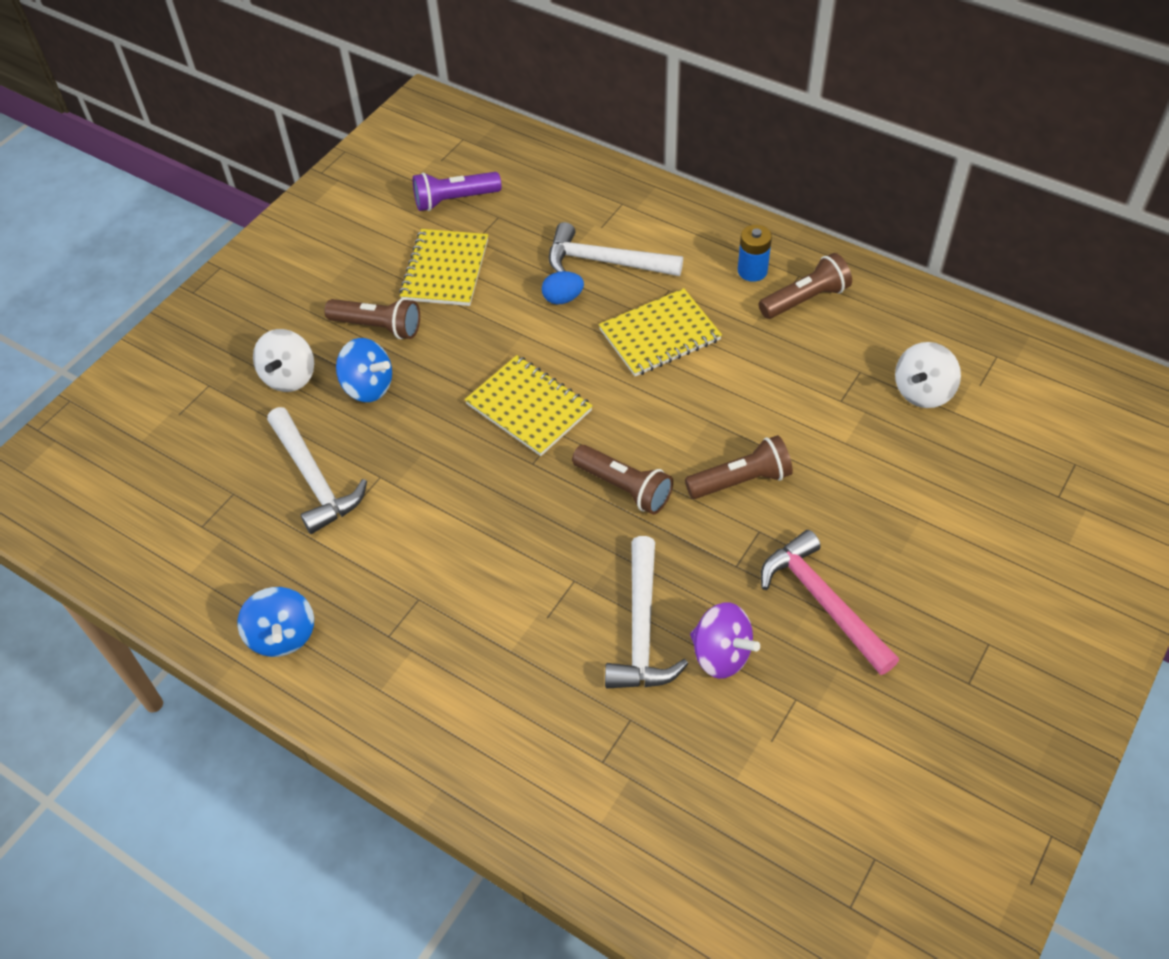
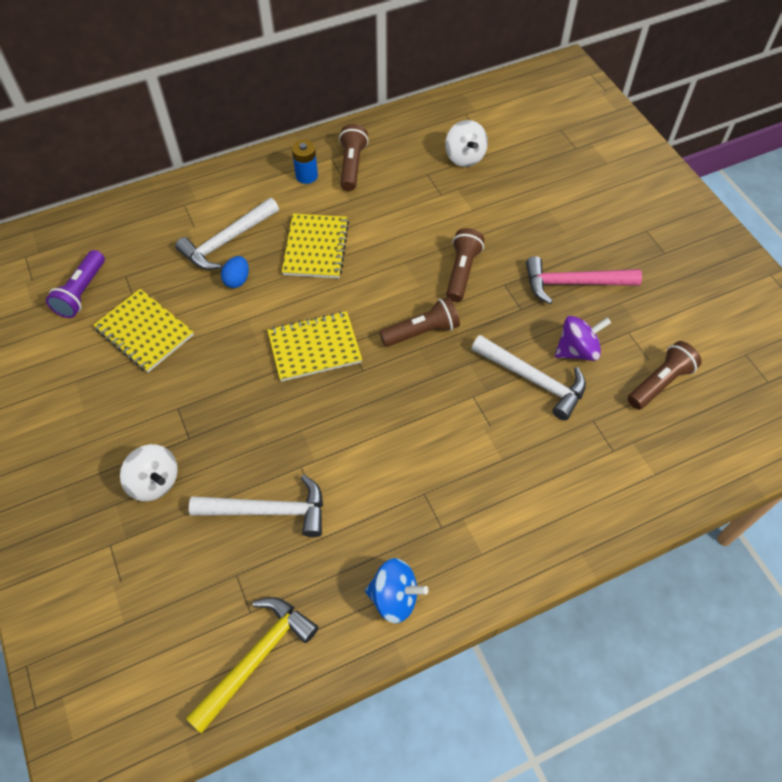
camera: 60 degrees left, 5 degrees up
brown flashlight [324,298,420,339] -> brown flashlight moved to [628,341,702,410]
blue spinning top [336,338,392,402] -> none
none -> yellow hammer [186,597,319,734]

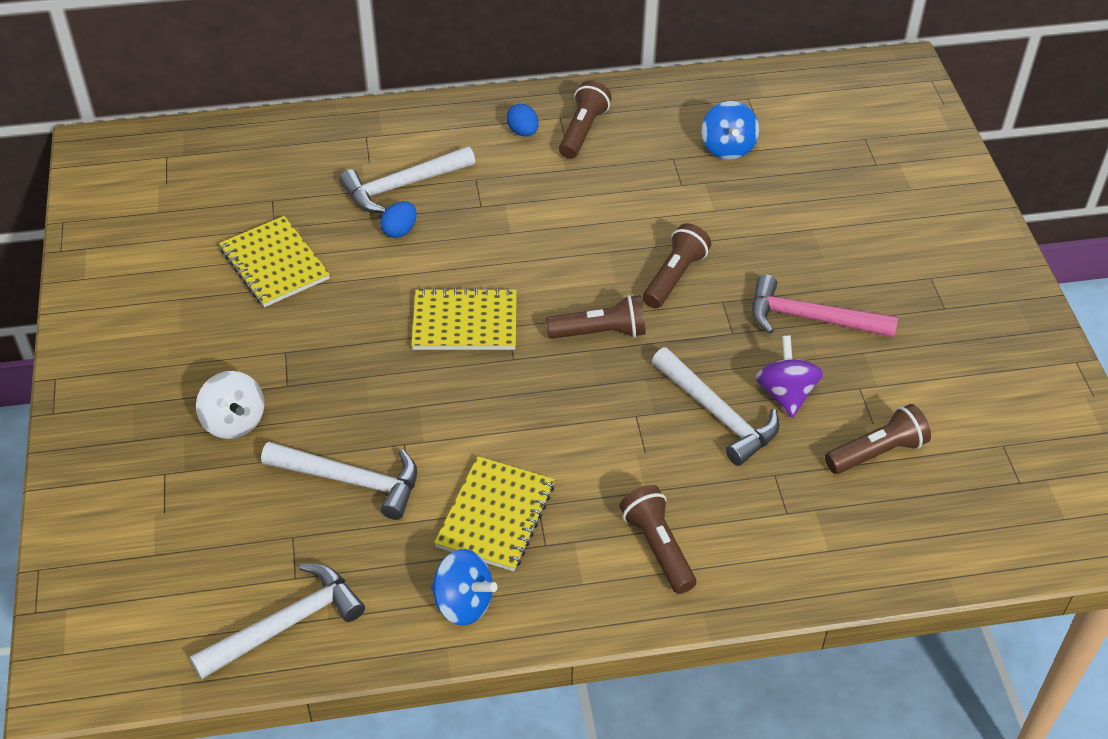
camera: 15 degrees right, 10 degrees down
purple flashlight [46,250,105,318] -> none
yellow hammer [186,597,319,734] -> white hammer [190,564,365,680]
yellow notebook [282,214,349,278] -> yellow notebook moved to [434,456,554,571]
blue battery [292,140,318,184] -> blue egg [507,104,539,137]
white spinning top [445,120,488,167] -> blue spinning top [701,101,759,160]
purple spinning top [555,316,611,361] -> purple spinning top turned 90 degrees counterclockwise [755,336,823,418]
none -> brown flashlight [619,485,696,594]

